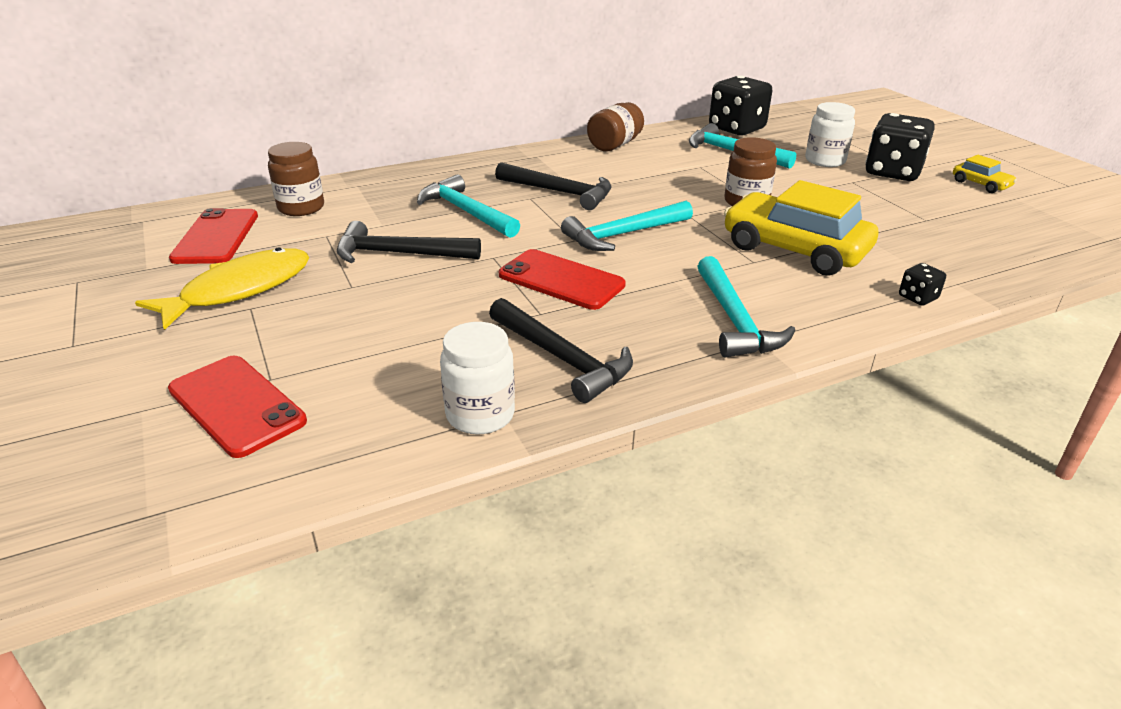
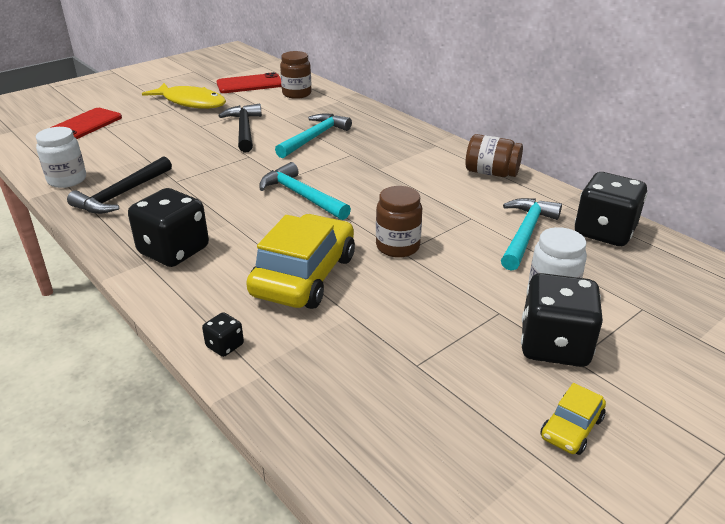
camera: 75 degrees right, 0 degrees up
black hammer [495,162,611,210] -> none
red phone [499,249,626,310] -> none
turquoise hammer [697,256,795,358] -> black dice [128,188,209,267]

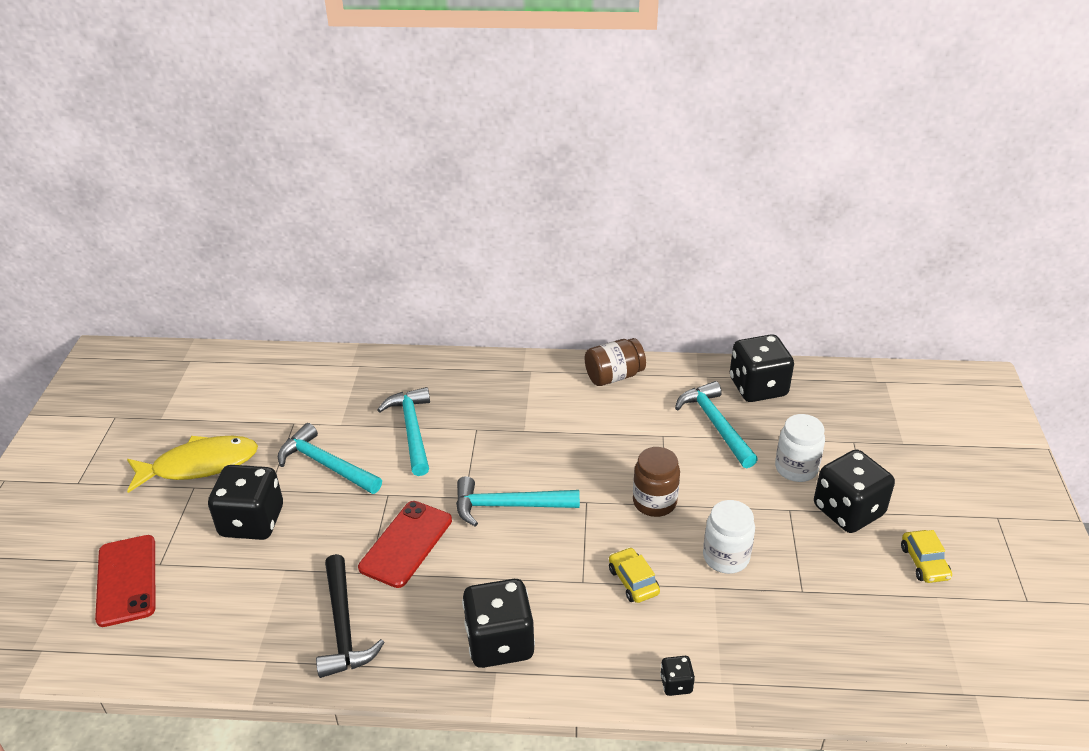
camera: 45 degrees left, 5 degrees up
white jar [36,127,86,188] -> white jar moved to [703,500,755,574]
red phone [216,72,282,93] -> red phone moved to [358,501,452,588]
black hammer [219,104,262,153] -> turquoise hammer [278,423,382,494]
yellow car [246,214,355,309] -> yellow car [609,547,660,603], size x0.46
brown jar [280,51,312,99] -> none
none -> black dice [208,465,283,540]

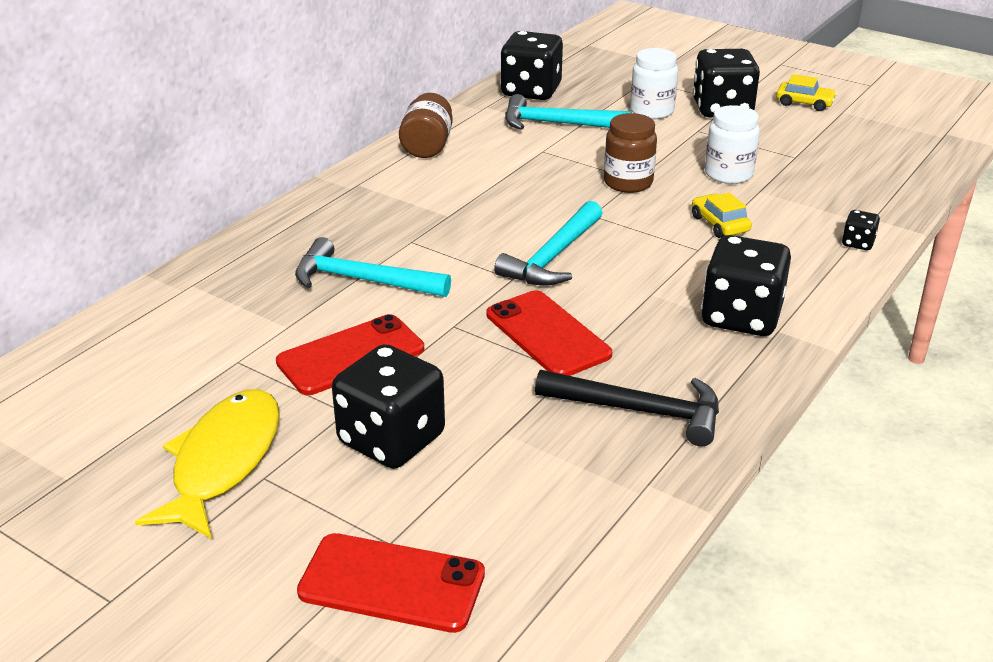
camera: 60 degrees left, 5 degrees down
turquoise hammer [278,423,382,494] -> red phone [276,314,424,395]
yellow car [609,547,660,603] -> yellow car turned 60 degrees clockwise [692,193,752,238]

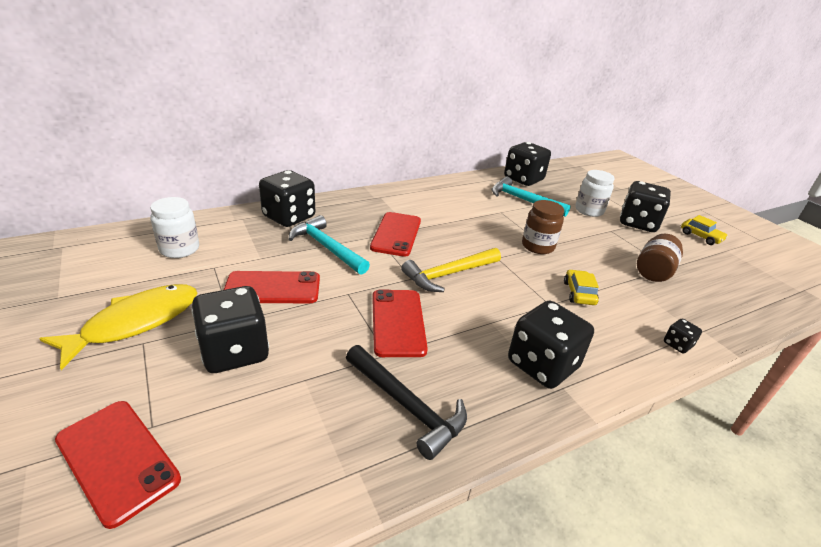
camera: 25 degrees right, 0 degrees up
brown jar [399,93,453,158] -> brown jar moved to [637,234,683,282]
turquoise hammer [494,201,603,286] -> yellow hammer [401,248,501,292]
white jar [705,105,760,184] -> white jar moved to [150,197,199,258]
none -> black dice [259,170,315,227]
none -> red phone [370,212,421,257]

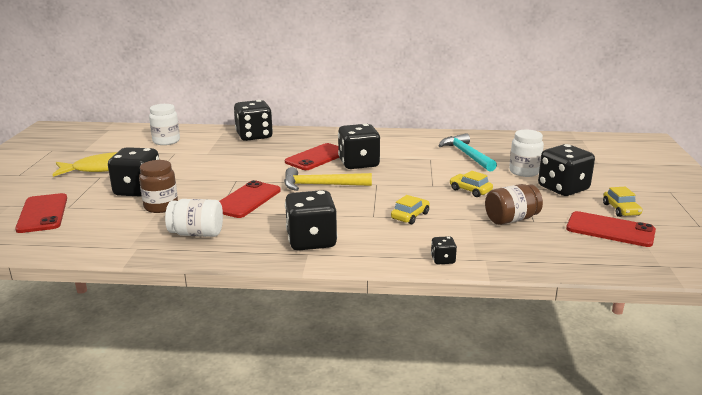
camera: 35 degrees right, 10 degrees down
red phone [224,271,320,303] -> red phone moved to [566,211,656,247]
turquoise hammer [289,215,370,275] -> none
black hammer [346,345,467,460] -> white jar [165,199,223,237]
black dice [504,142,551,186] -> black dice moved to [338,124,380,169]
brown jar [522,200,564,254] -> brown jar moved to [139,160,178,213]
none -> yellow car [450,171,493,197]

